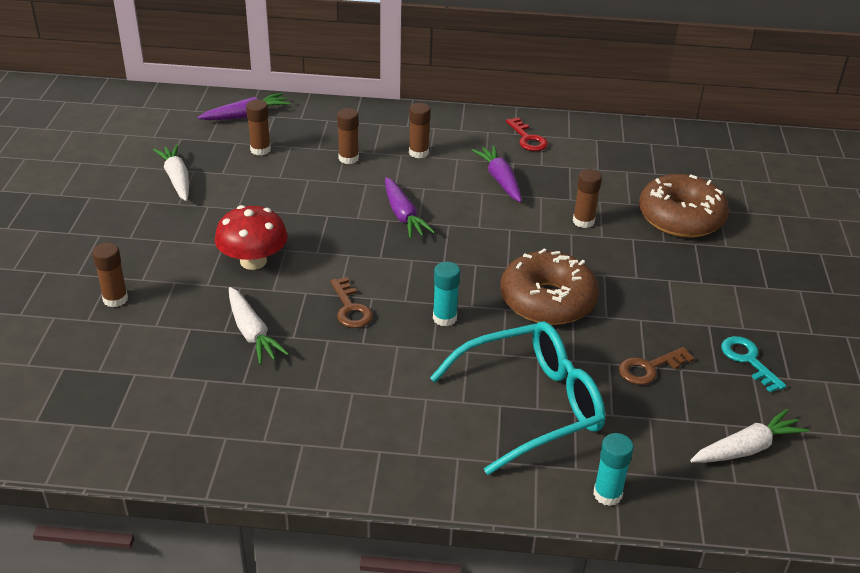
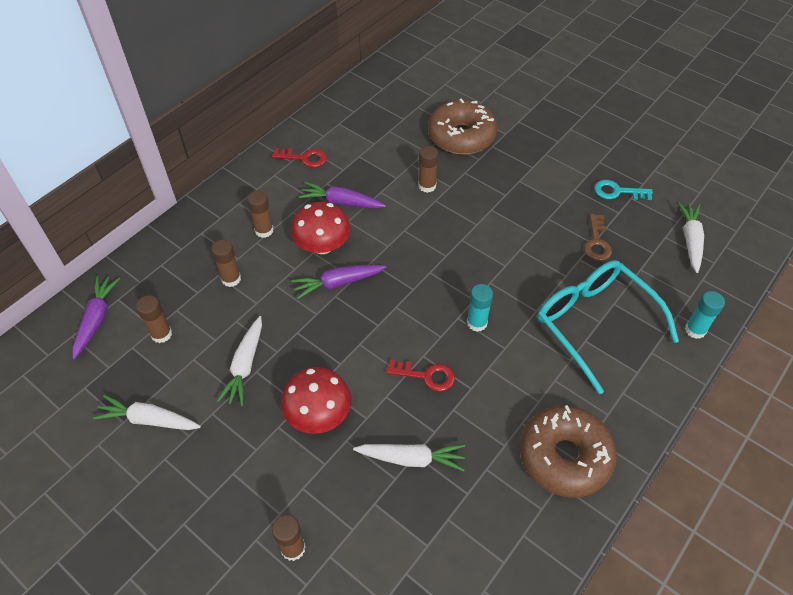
camera: 55 degrees left, 15 degrees up
brown key [330,277,373,328] -> red key [386,359,455,391]
purple carrot [385,177,435,239] -> purple carrot turned 150 degrees clockwise [291,265,386,299]
turquoise glasses [430,322,605,475] -> turquoise glasses turned 45 degrees counterclockwise [537,260,679,394]
brown donut [501,249,599,325] -> brown donut moved to [520,405,617,498]
none -> white carrot [217,316,262,406]
none -> red mushroom [291,202,351,254]

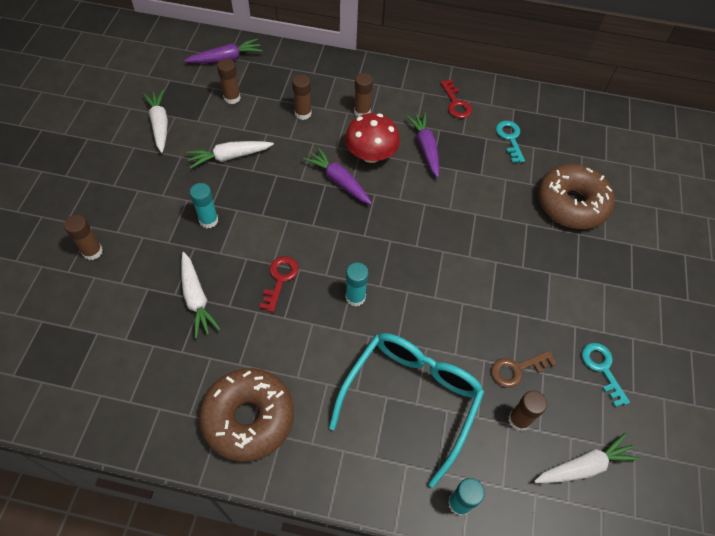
camera: 60 degrees right, 5 degrees up
red mushroom [281,367,351,434] -> turquoise glue stick [190,183,218,228]
red key [386,359,455,391] -> red key turned 150 degrees counterclockwise [259,256,299,312]
brown glue stick [418,146,439,193] -> brown glue stick moved to [508,390,547,431]
none -> turquoise key [496,121,525,163]

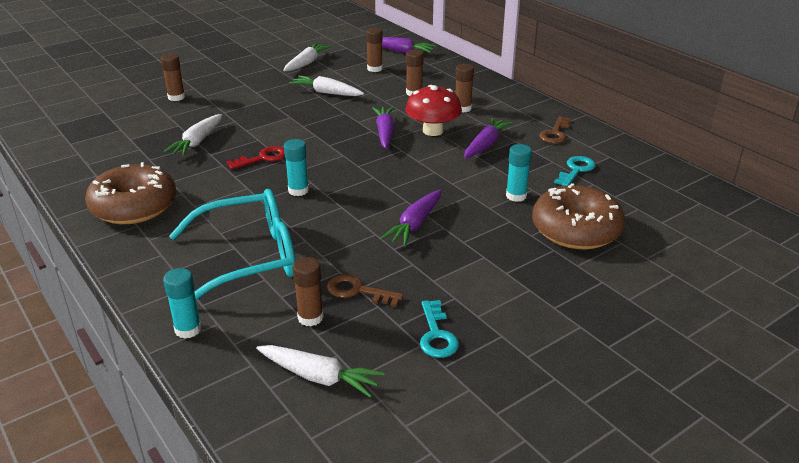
camera: 45 degrees right, 25 degrees down
turquoise glue stick [190,183,218,228] -> turquoise glue stick moved to [506,144,532,202]
red key [441,80,472,118] -> brown key [539,116,571,144]
turquoise key [582,343,630,407] -> turquoise key turned 150 degrees clockwise [420,300,459,358]
none -> purple carrot [381,190,441,246]

